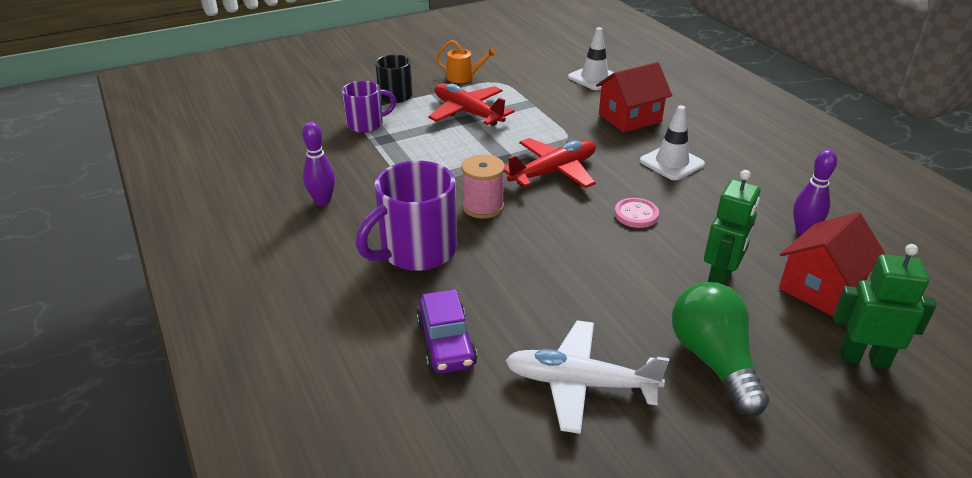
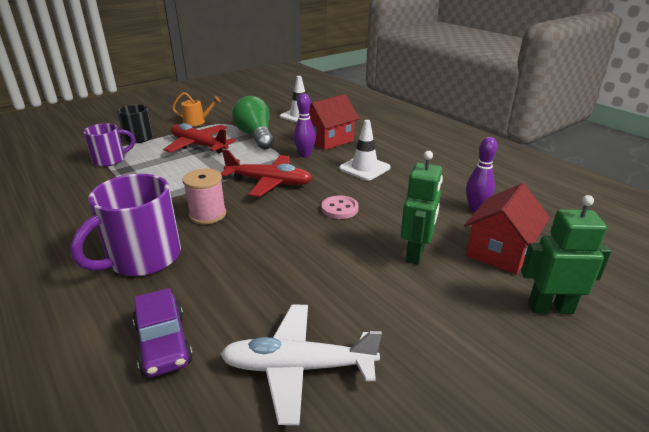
camera: 10 degrees left, 5 degrees down
purple bowling pin [302,122,335,206] -> purple bowling pin moved to [294,93,316,158]
red plane [504,138,596,188] -> red plane turned 60 degrees clockwise [221,149,313,197]
green light bulb [672,282,769,417] -> green light bulb moved to [232,96,274,149]

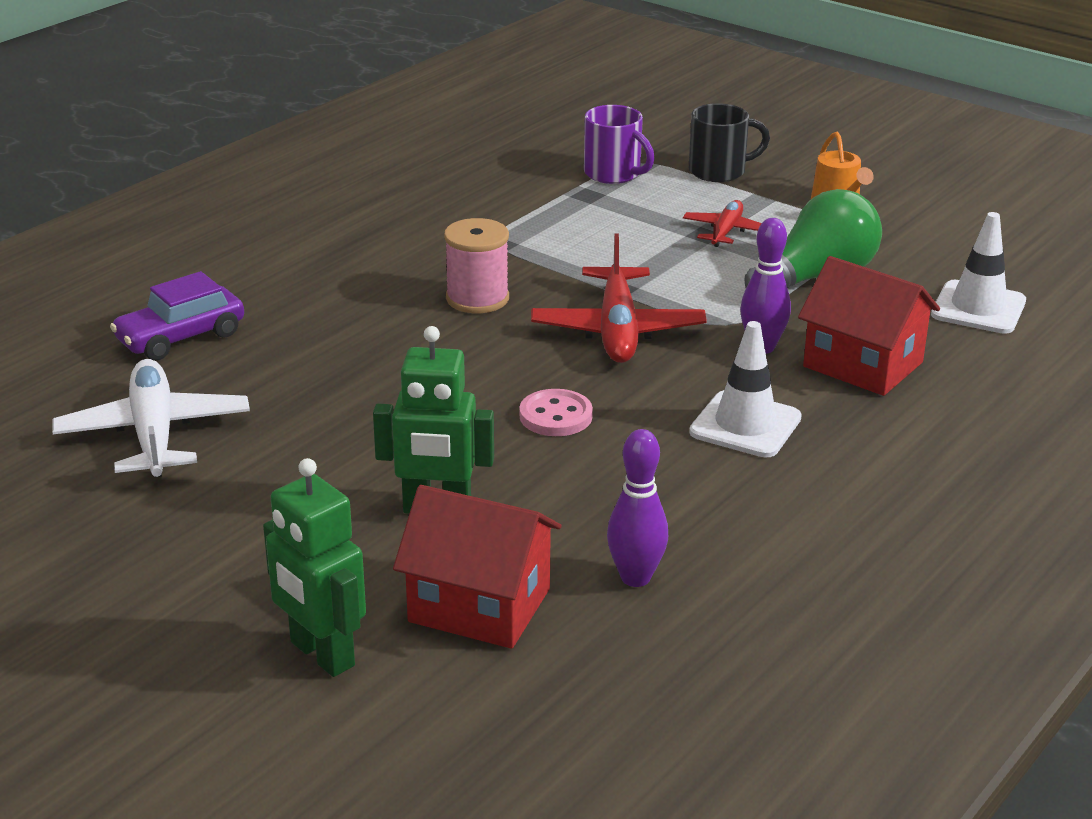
camera: 75 degrees right, 0 degrees up
purple mug [70,174,181,276] -> none
red plane [163,123,236,153] -> red plane [683,200,762,247], size x0.57
green robot [521,195,611,314] -> green robot turned 150 degrees clockwise [263,458,366,677]

